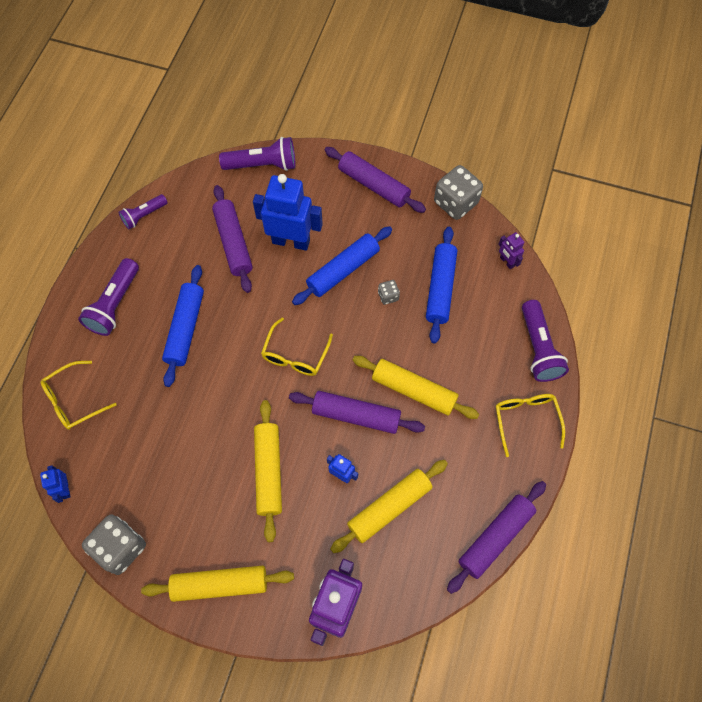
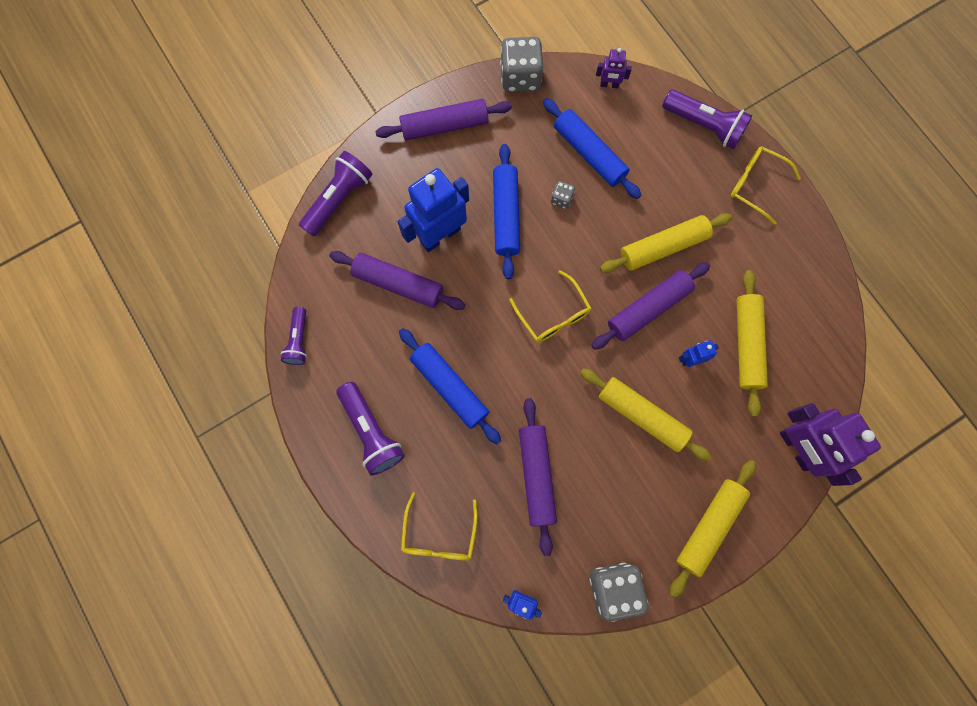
camera: 50 degrees left, 10 degrees up
purple rolling pin [447,481,546,594] -> purple rolling pin moved to [519,398,557,556]

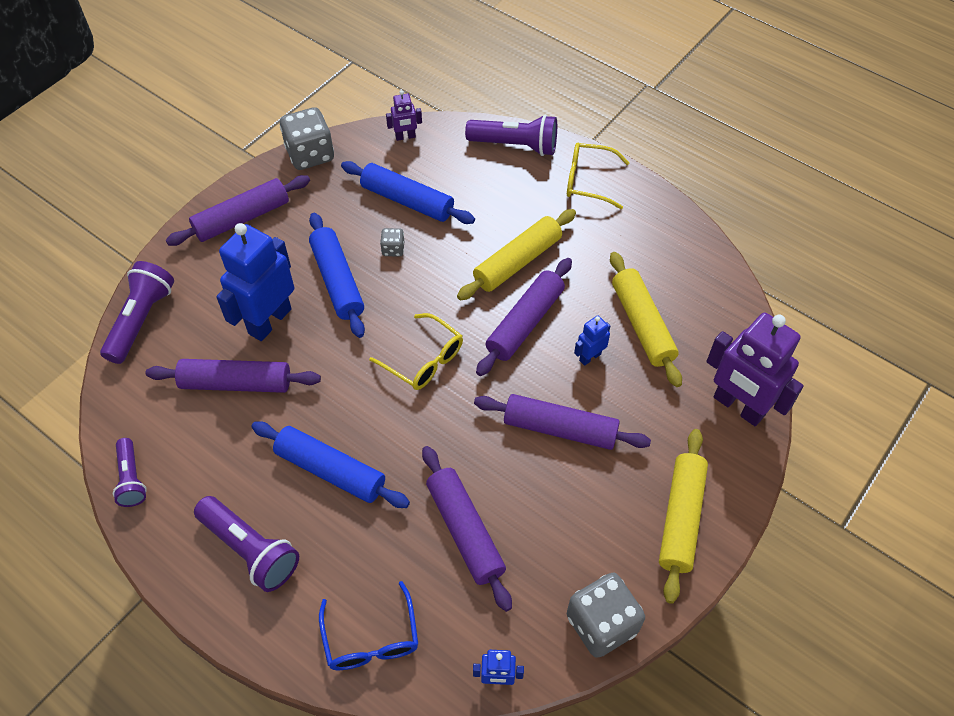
camera: 20 degrees left, 20 degrees down
yellow glasses [401,492,478,561] -> blue glasses [319,581,418,670]
yellow rolling pin [580,368,712,462] -> purple rolling pin [474,394,651,450]

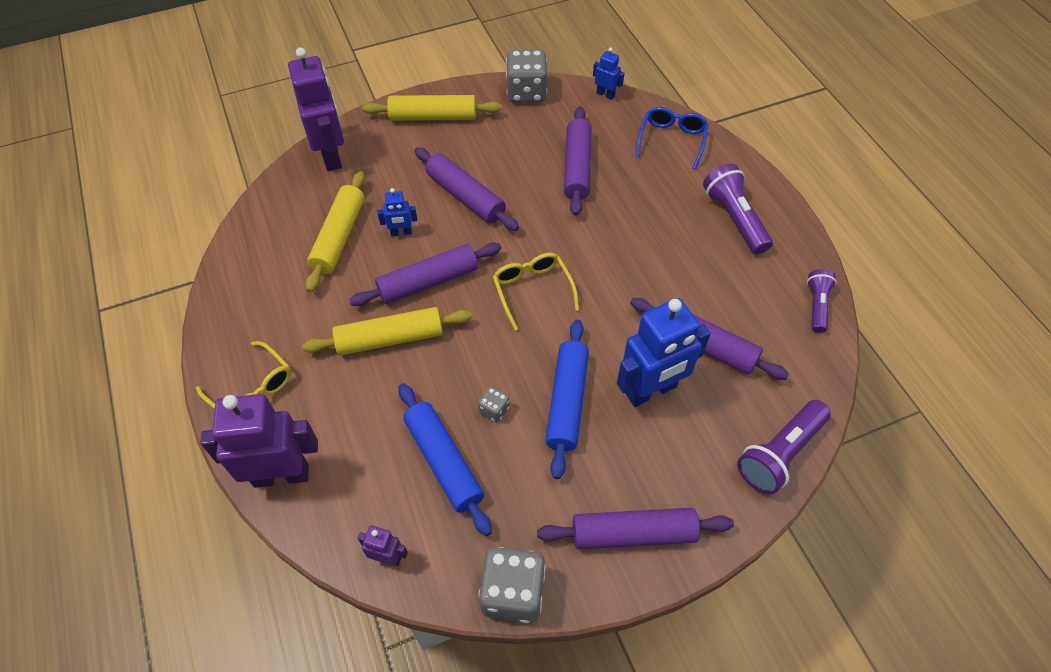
camera: 150 degrees left, 0 degrees up
blue rolling pin [251,421,410,508] -> none
purple flashlight [465,115,557,156] -> purple robot [200,394,318,488]
yellow rolling pin [659,429,708,604] -> yellow rolling pin turned 45 degrees clockwise [362,95,502,121]

